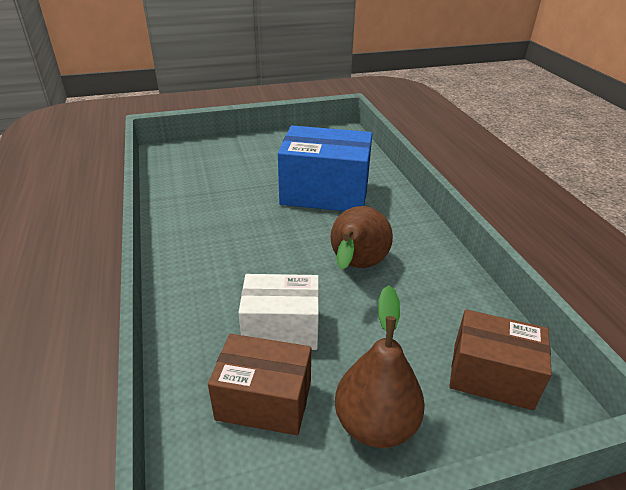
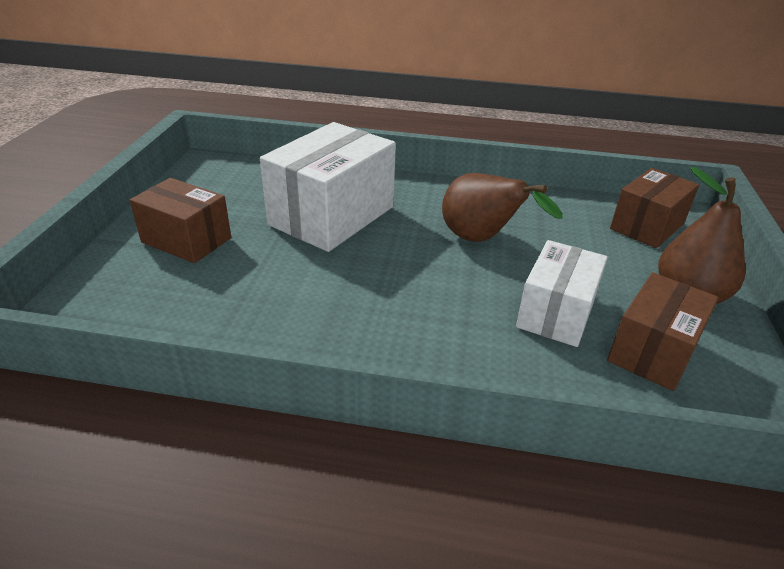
camera: 65 degrees left, 0 degrees up
blue box [278,126,372,211] -> white box [260,122,396,252]
none -> brown box [130,178,231,263]

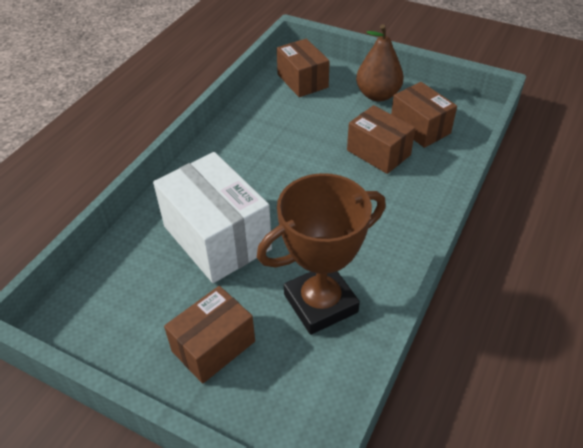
camera: 70 degrees left, 10 degrees up
brown pear [442,173,563,242] -> none
white box [516,240,608,347] -> brown box [347,105,415,174]
none -> brown trophy [257,173,386,335]

